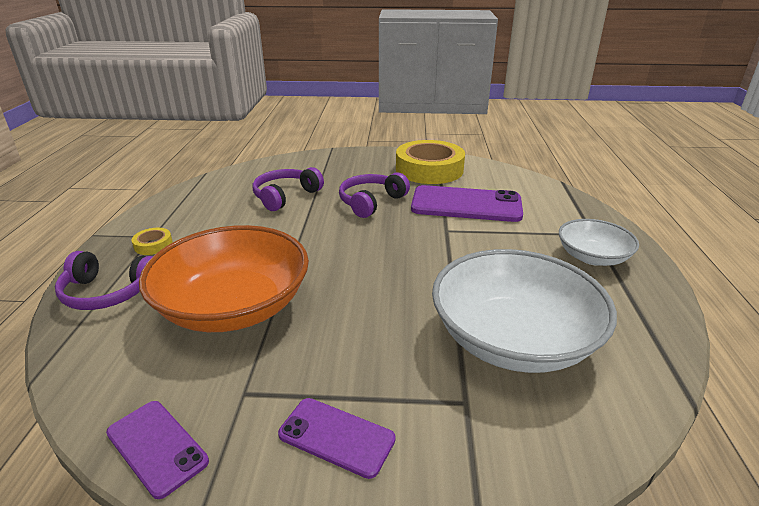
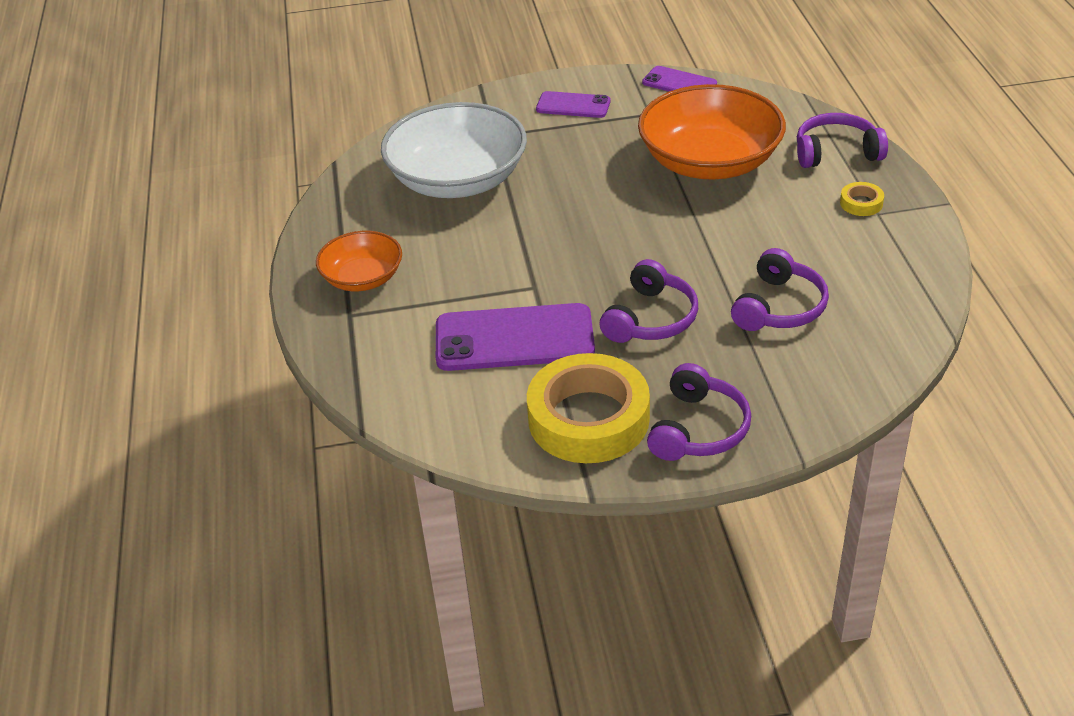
camera: 170 degrees right, 10 degrees up
white bowl [559,219,639,266] -> orange bowl [316,231,402,291]
none -> purple headphones [647,363,751,461]

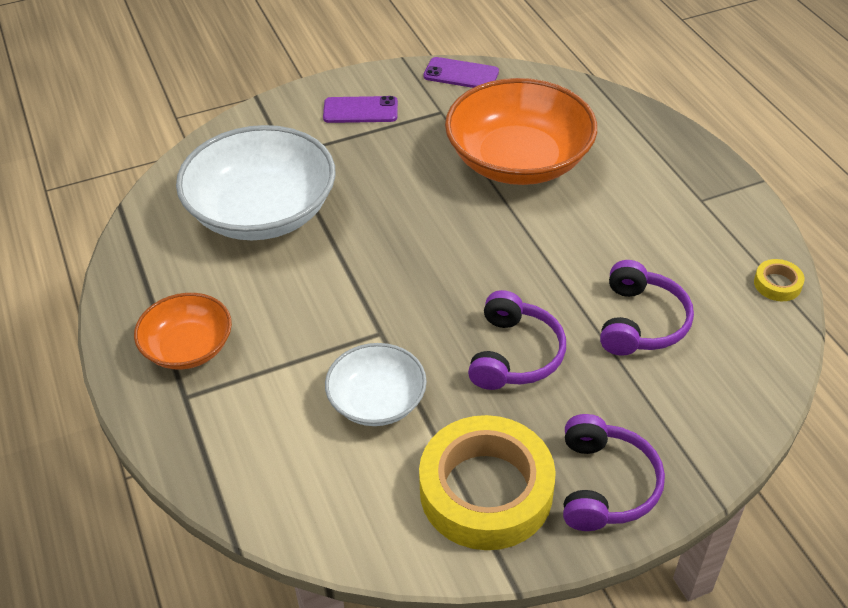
camera: 15 degrees left, 5 degrees up
purple phone [436,303,595,371] -> white bowl [325,343,427,426]
purple headphones [797,113,888,168] -> none
yellow tape [840,182,884,216] -> yellow tape moved to [754,259,805,301]

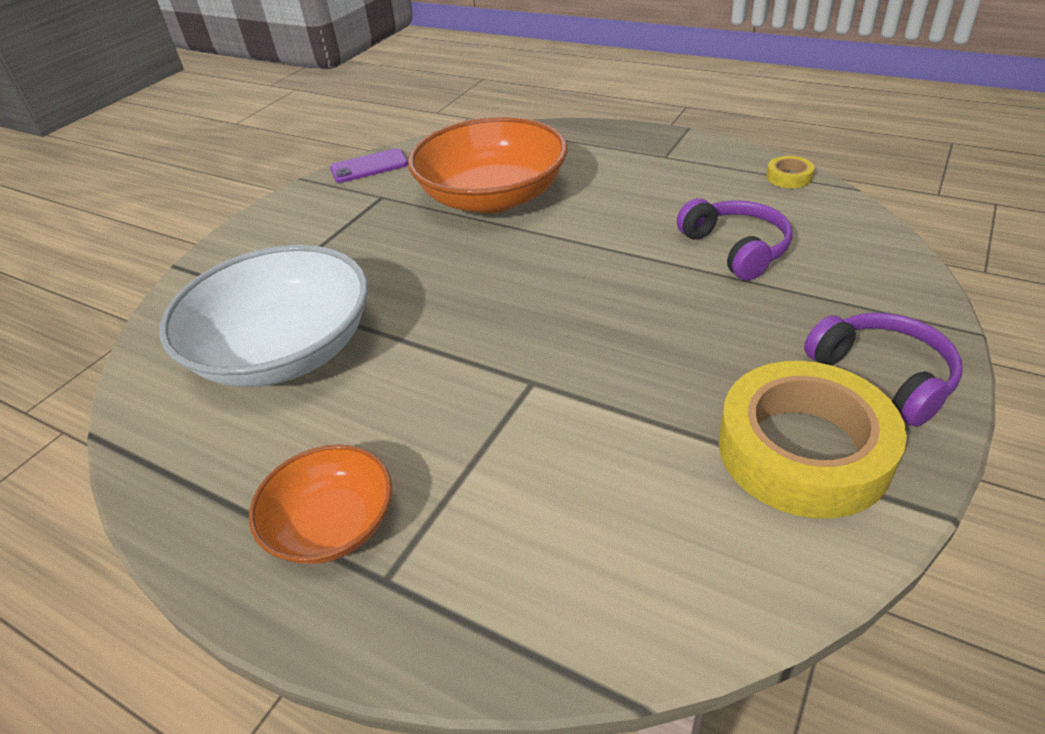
camera: 35 degrees left, 5 degrees down
purple phone [323,96,398,123] -> none
white bowl [325,343,427,426] -> none
purple headphones [468,290,566,390] -> none

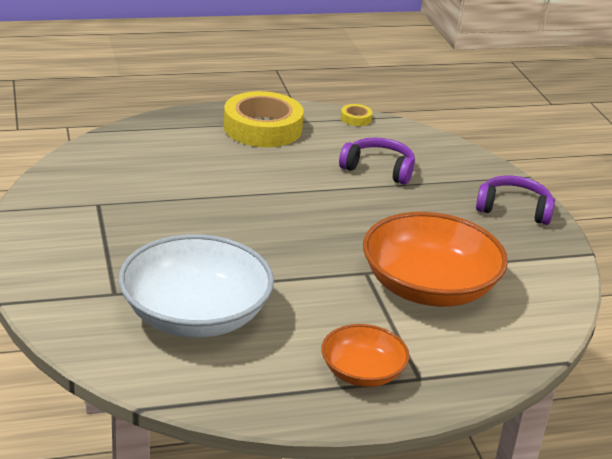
camera: 50 degrees left, 10 degrees down
purple phone [330,148,408,183] -> none
orange bowl [408,117,567,213] -> orange bowl moved to [363,212,508,307]
yellow tape [719,361,907,518] -> yellow tape moved to [224,91,304,147]

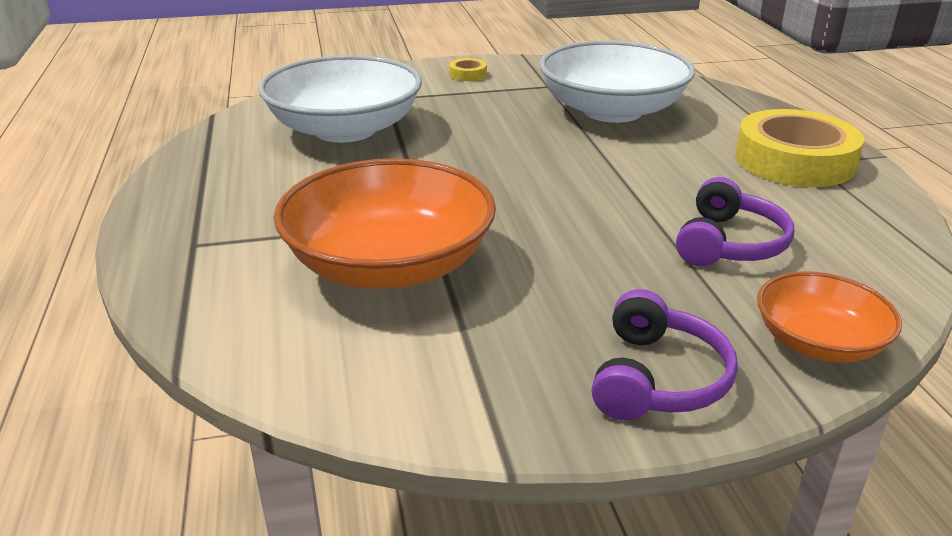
camera: 95 degrees right, 0 degrees up
orange bowl [321,324,409,387] -> orange bowl moved to [757,271,902,363]
yellow tape [341,104,373,126] -> yellow tape moved to [449,58,487,81]
none -> white bowl [540,40,695,123]

